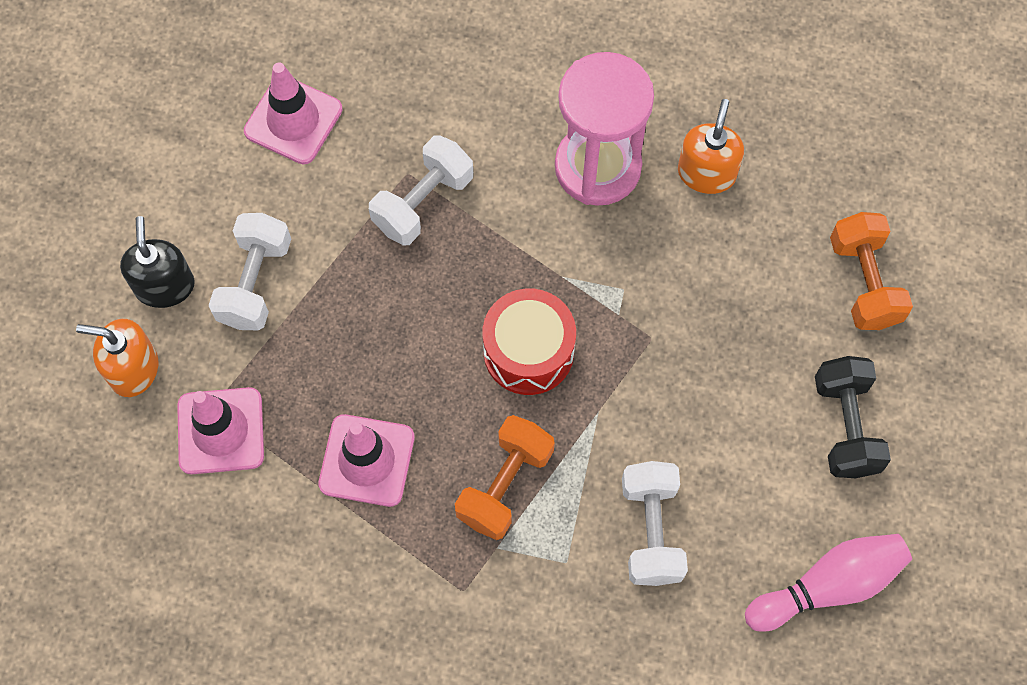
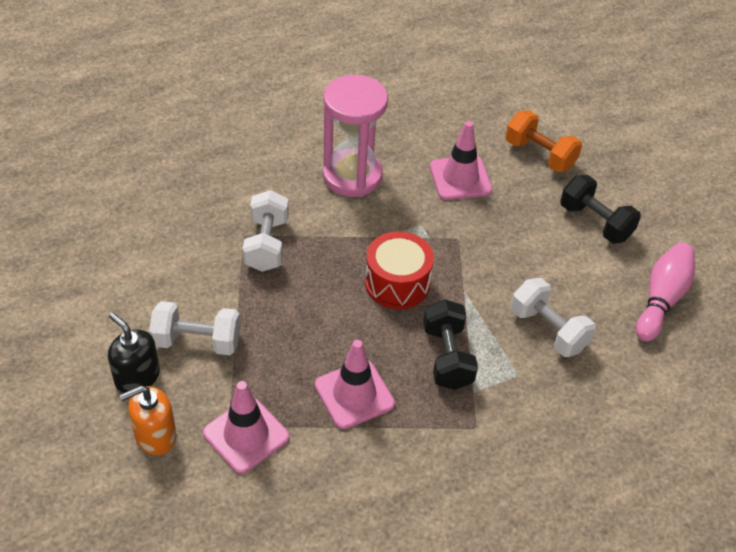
camera: 40 degrees left, 20 degrees down
white dumbbell [208,213,291,330] -> white dumbbell turned 60 degrees counterclockwise [149,301,241,355]
pink traffic cone [244,63,343,164] -> pink traffic cone moved to [430,121,492,200]
orange dumbbell [455,415,555,540] -> black dumbbell [423,299,478,390]
orange soap dispenser [678,99,744,194] -> none

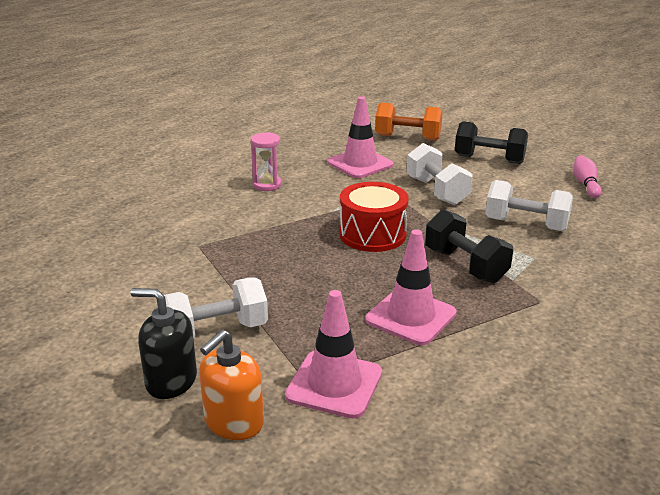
camera: 25 degrees left, 20 degrees down
white dumbbell [242,190,289,272] -> white dumbbell moved to [406,143,473,205]
pink hourglass [322,75,388,197] -> pink hourglass [250,132,282,191], size x0.48
pink bowling pin [636,243,695,342] -> pink bowling pin [573,155,602,198], size x0.61

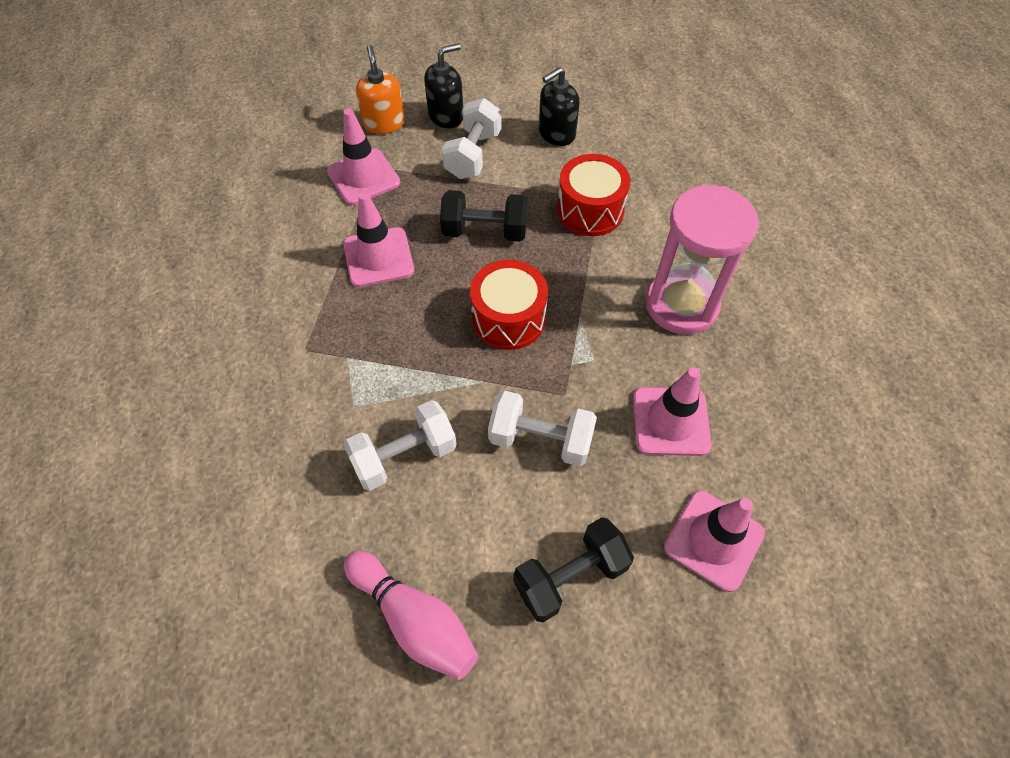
camera: 130 degrees right, 30 degrees up
pink hourglass [250,132,282,191] -> pink hourglass [646,185,759,334], size x2.07
orange dumbbell [375,102,443,141] -> pink traffic cone [664,491,765,592]
black dumbbell [425,209,513,283] -> black dumbbell moved to [440,190,528,242]
pink bowling pin [573,155,602,198] -> pink bowling pin [344,551,478,680], size x1.64
none -> black soap dispenser [539,67,579,146]
none -> red drum [557,154,630,236]

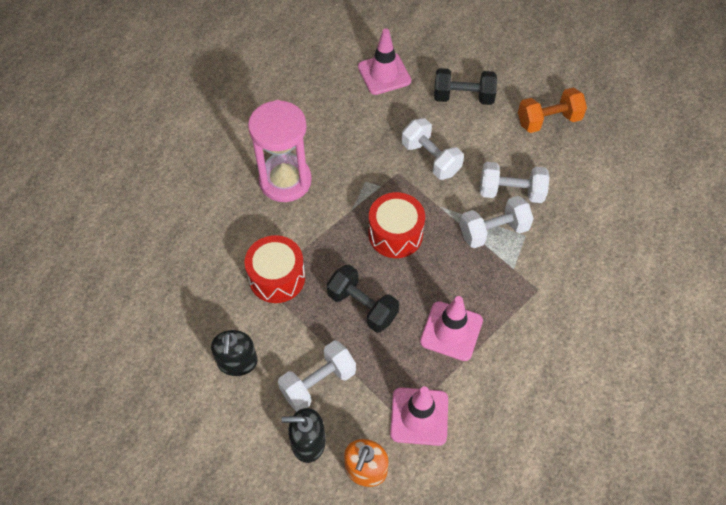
camera: 145 degrees left, 0 degrees up
pink bowling pin [344,551,478,680] -> orange dumbbell [518,87,587,133]
black soap dispenser [539,67,579,146] -> black soap dispenser turned 90 degrees clockwise [211,330,258,376]
pink traffic cone [633,367,712,456] -> none
none -> white dumbbell [460,196,534,248]

